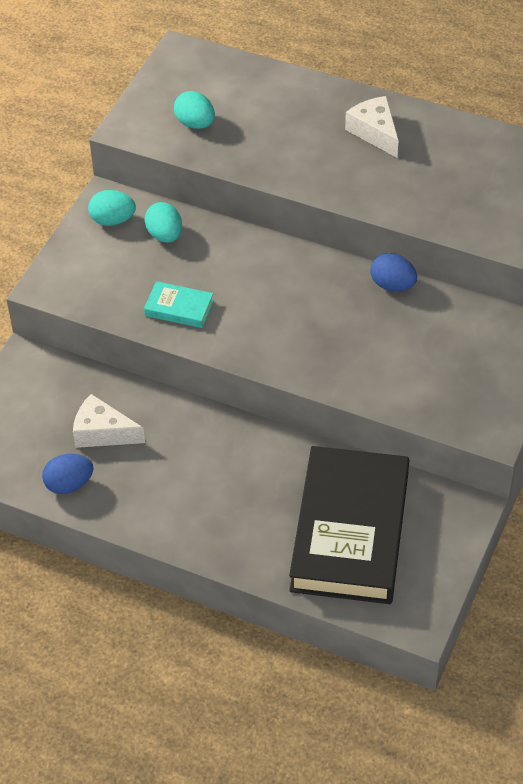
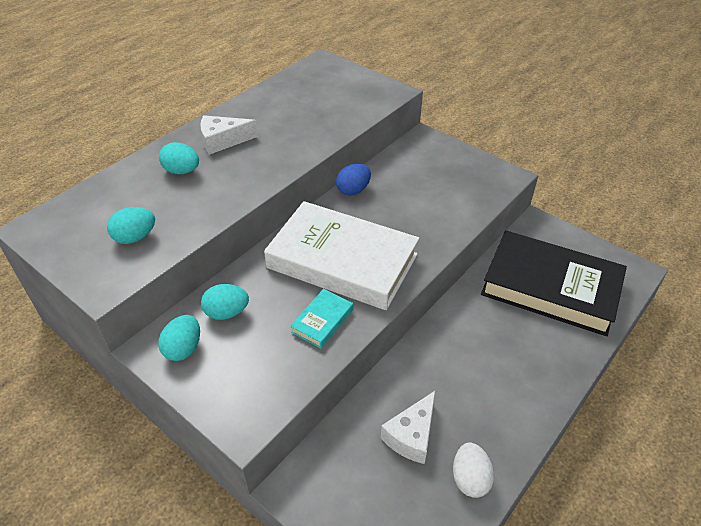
camera: 75 degrees left, 5 degrees down
blue egg [42,454,94,494] -> white egg [453,442,494,498]
none -> turquoise egg [159,142,199,174]
none -> white book [264,201,419,310]

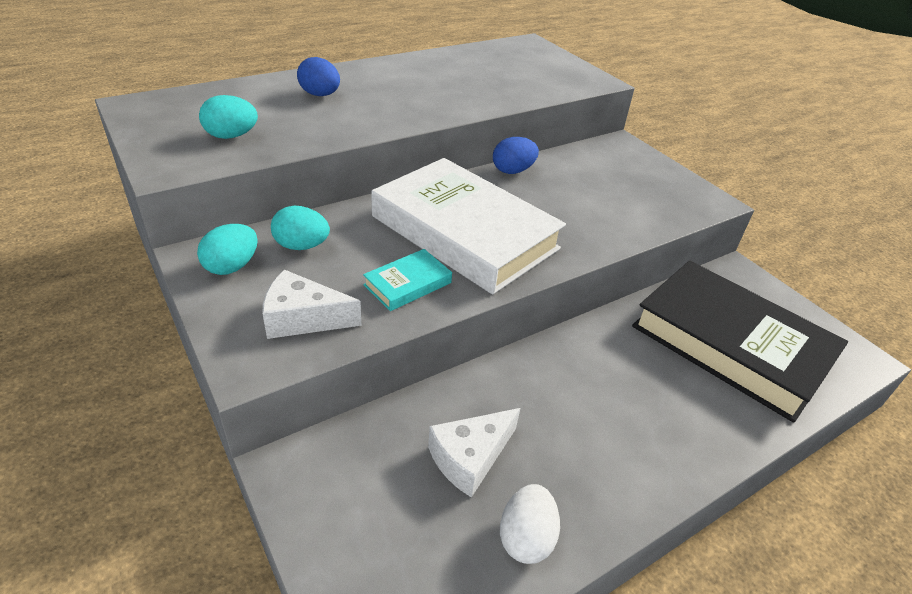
camera: 15 degrees right, 5 degrees down
turquoise egg [159,142,199,174] -> blue egg [297,57,340,96]
white cheese [200,115,258,155] -> white cheese moved to [262,270,362,339]

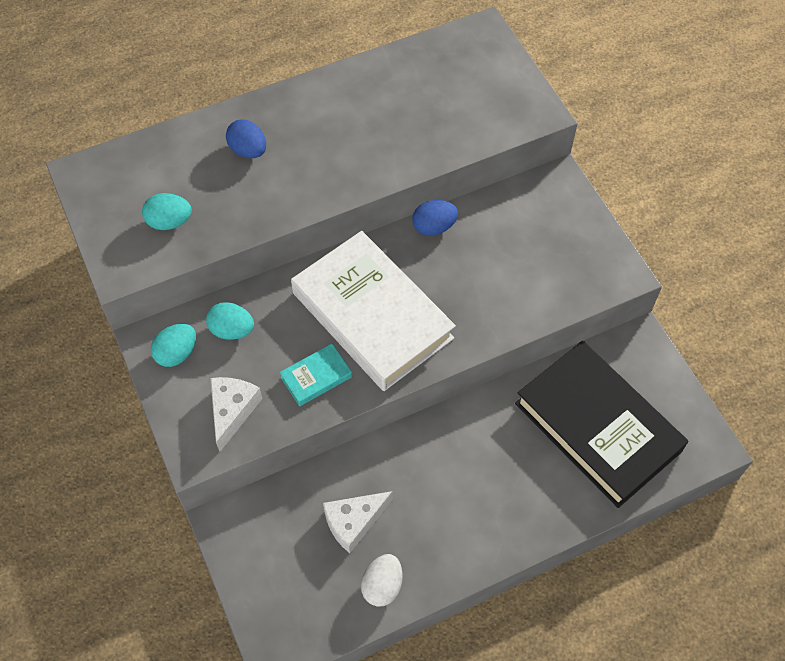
camera: 10 degrees right, 20 degrees up
white cheese [262,270,362,339] -> white cheese turned 90 degrees clockwise [210,377,263,452]

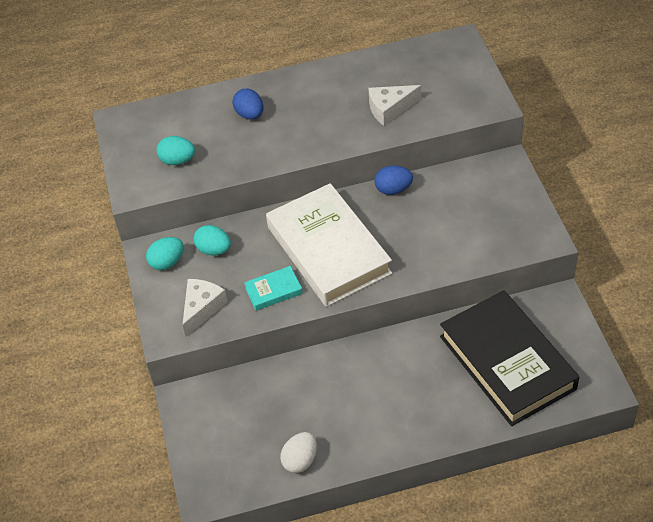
camera: 15 degrees right, 10 degrees down
white cheese [323,491,393,553] -> white cheese moved to [368,85,421,126]

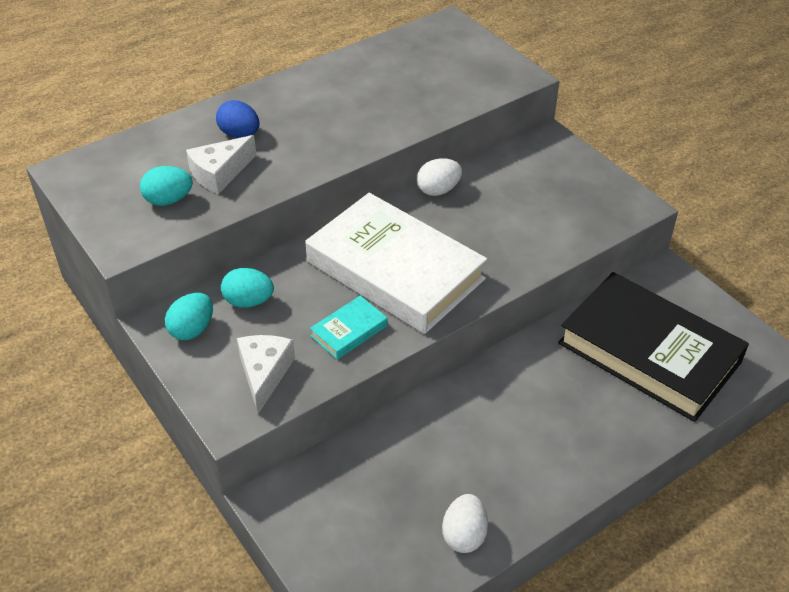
camera: 25 degrees left, 5 degrees down
white cheese [368,85,421,126] -> white cheese moved to [186,135,256,194]
blue egg [375,166,413,195] -> white egg [417,158,462,196]

